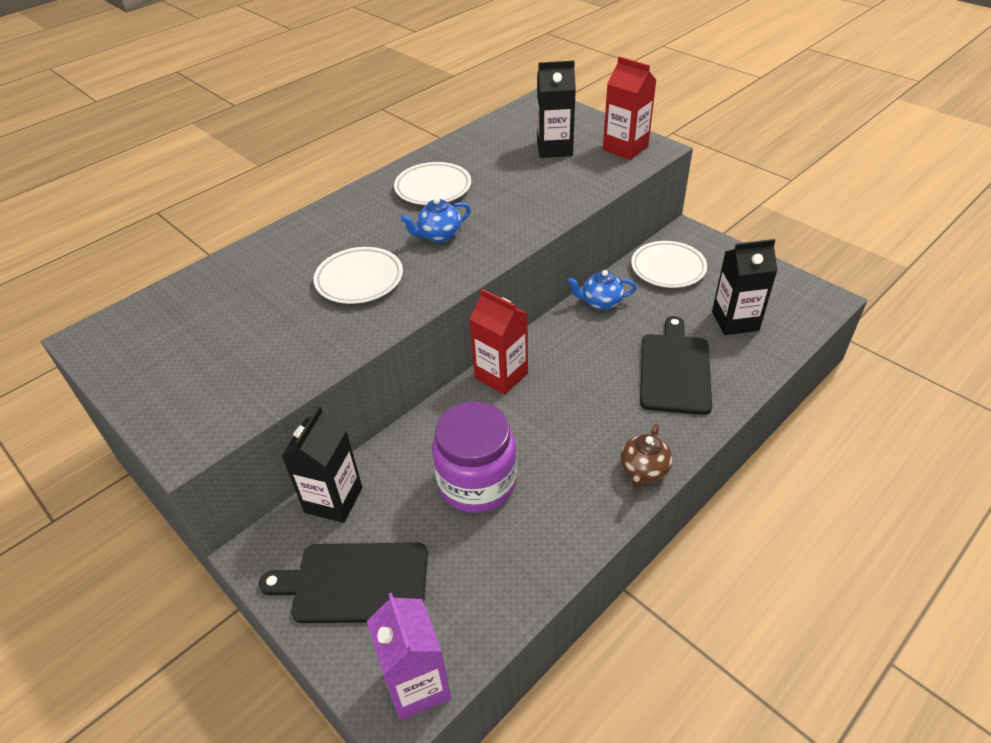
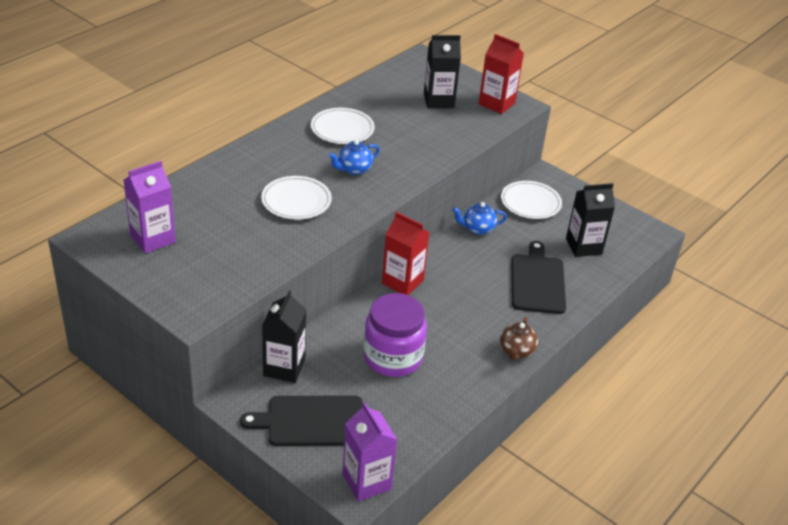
camera: 10 degrees left, 5 degrees down
none -> purple carton [124,161,176,253]

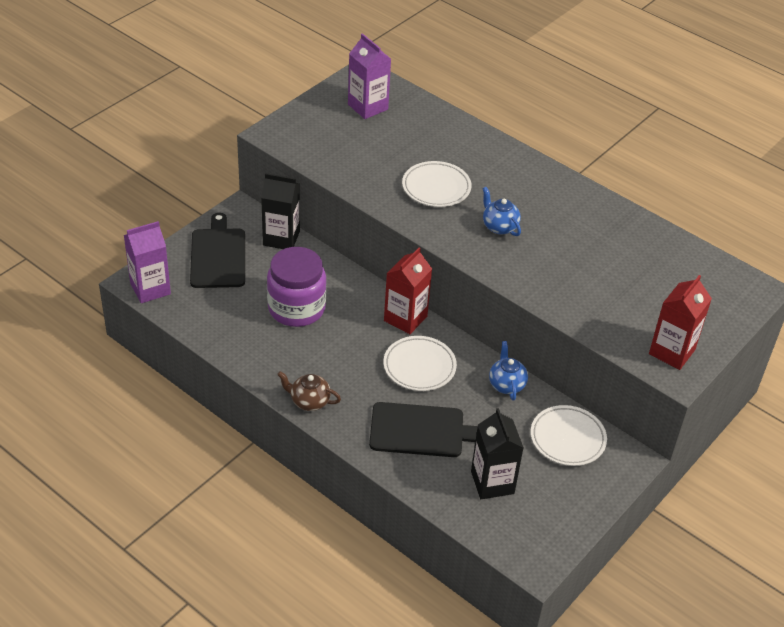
camera: 90 degrees right, 5 degrees up
white plate [311,108,375,144] -> white plate moved to [383,336,457,391]
black carton [424,35,461,108] -> none

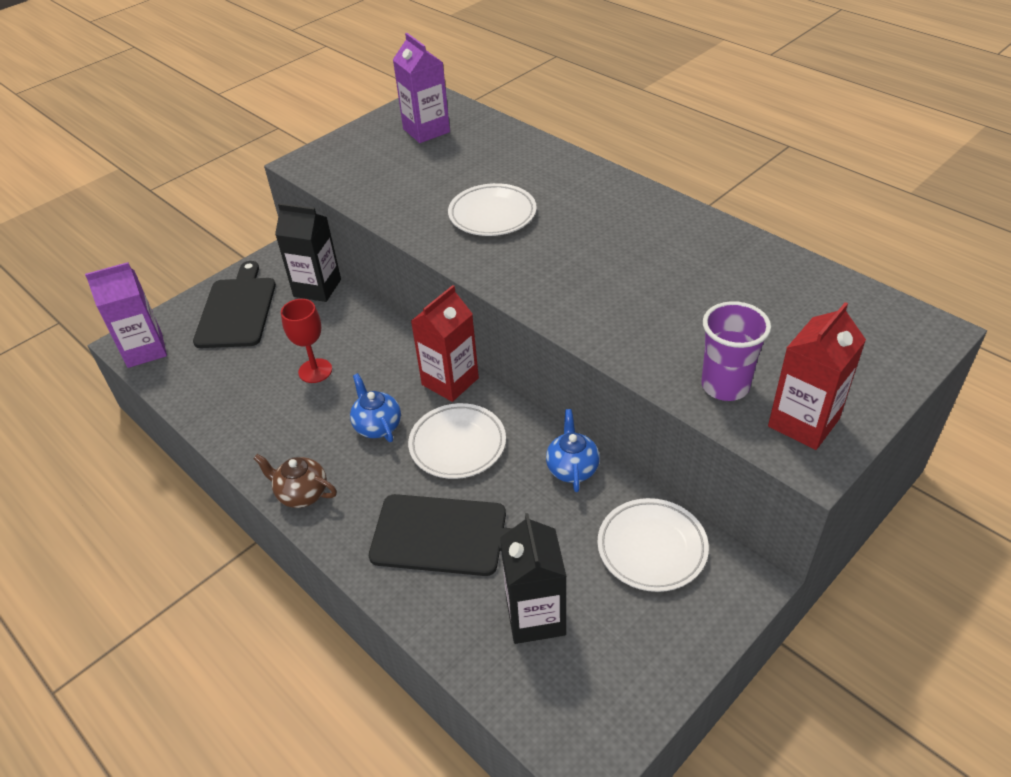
camera: 10 degrees right, 0 degrees up
purple jar [267,247,326,327] -> red goblet [281,299,332,383]
blue teapot [482,187,521,236] -> blue teapot moved to [350,373,401,442]
none -> purple cup [701,301,771,401]

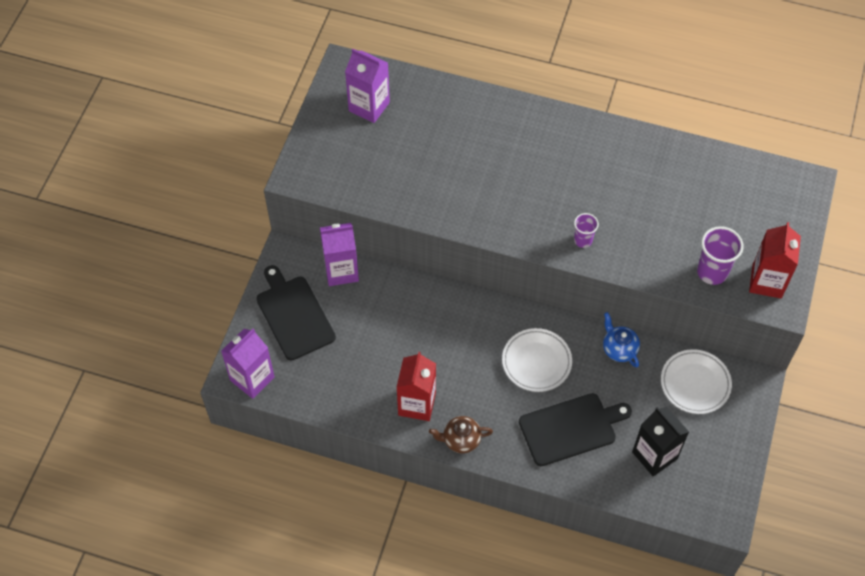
camera: 30 degrees left, 15 degrees up
black carton [275,203,341,302] -> purple carton [320,223,359,286]
red goblet [281,299,332,383] -> none
blue teapot [350,373,401,442] -> none
red carton [411,285,479,402] -> red carton moved to [397,352,436,421]
white plate [448,183,537,236] -> none
none -> purple cup [574,213,599,248]

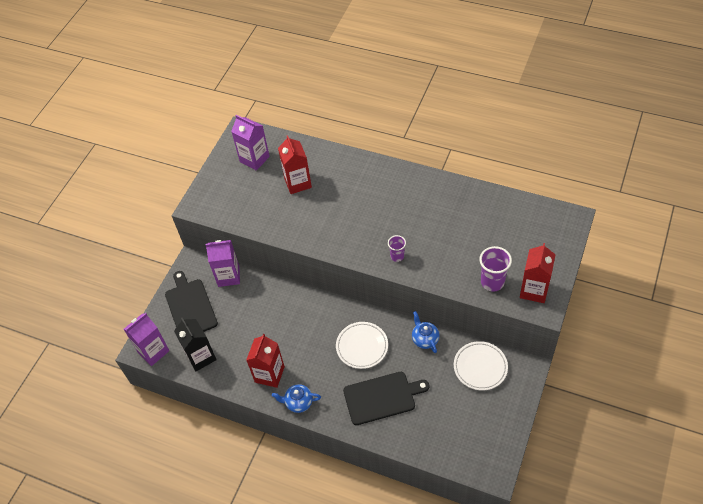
camera: 10 degrees right, 5 degrees down
brown teapot [429,416,493,453] -> blue teapot [272,384,321,413]
black carton [632,407,689,476] -> black carton moved to [174,318,217,371]
none -> red carton [278,135,312,194]

